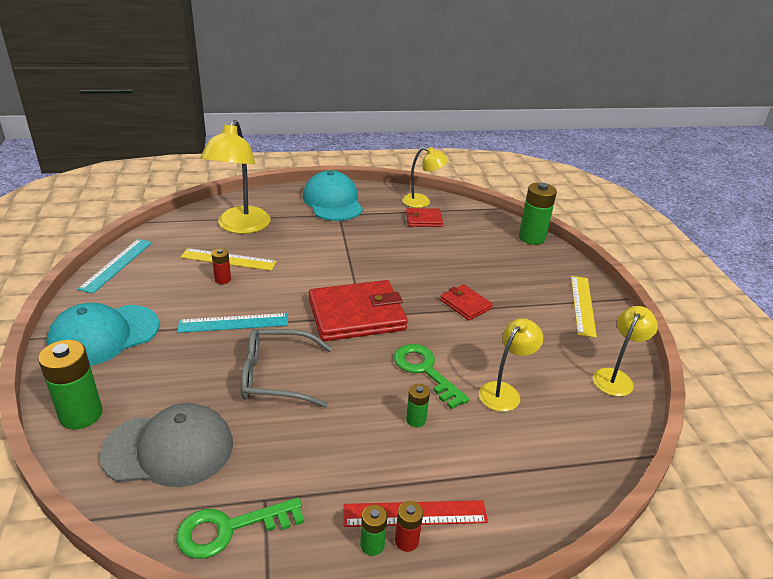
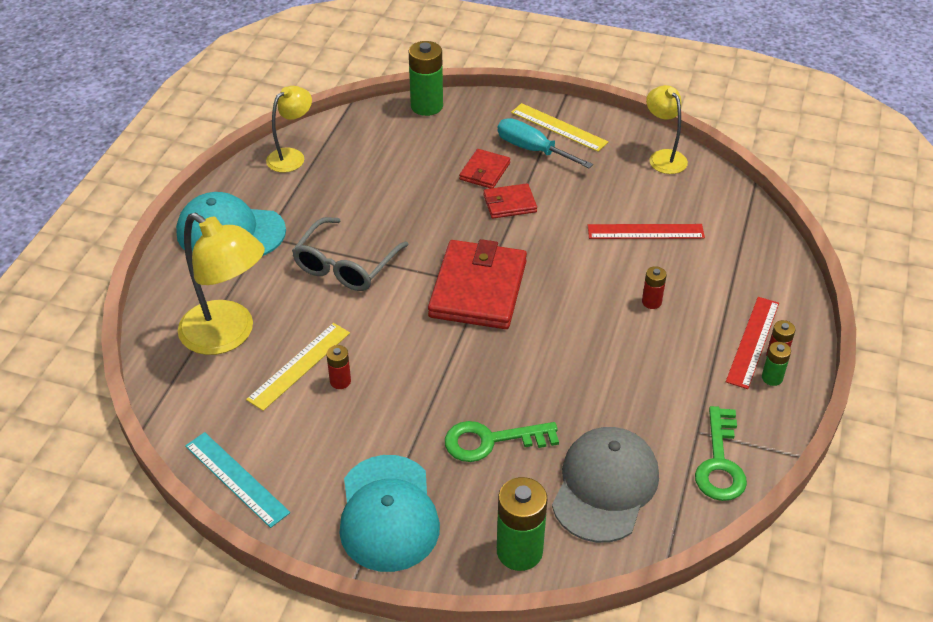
camera: 60 degrees left, 10 degrees up
turquoise ruler [178,313,288,333] -> none
grey glasses [241,329,332,408] -> grey glasses moved to [292,217,409,291]
green key [394,344,470,409] -> green key moved to [445,421,559,462]
red wallet [406,208,443,227] -> red wallet moved to [459,149,510,188]
green battery [406,384,430,427] -> red battery [642,266,667,309]
yellow lamp [479,318,543,412] -> red ruler [588,224,705,239]
none -> turquoise screwdriver [498,118,593,168]

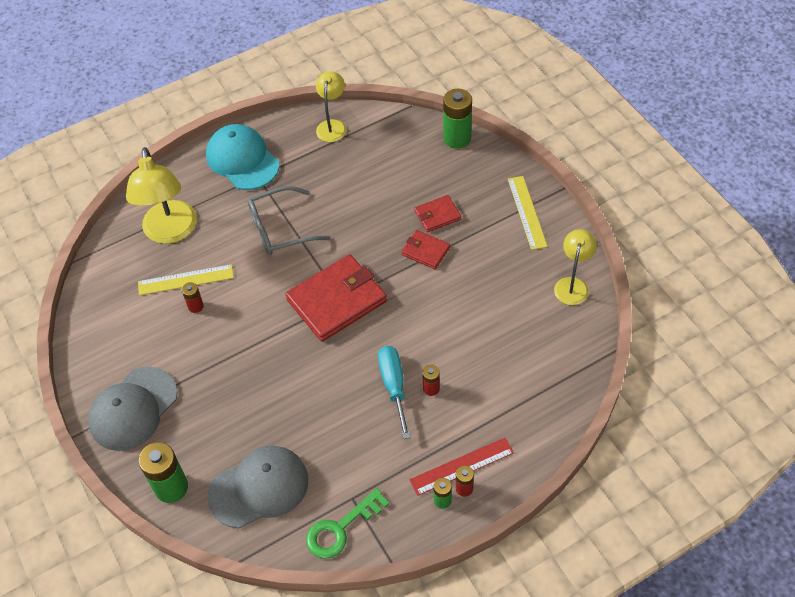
camera: 45 degrees right, 10 degrees up
turquoise ruler [185,432,290,528] -> none
yellow lamp [266,86,312,173] -> yellow lamp turned 75 degrees counterclockwise [316,72,346,142]
turquoise cap [339,455,440,572] -> grey cap [88,366,178,451]
green key [445,421,559,462] -> none
turquoise screwdriver [498,118,593,168] -> turquoise screwdriver moved to [378,346,411,439]
red ruler [588,224,705,239] -> none

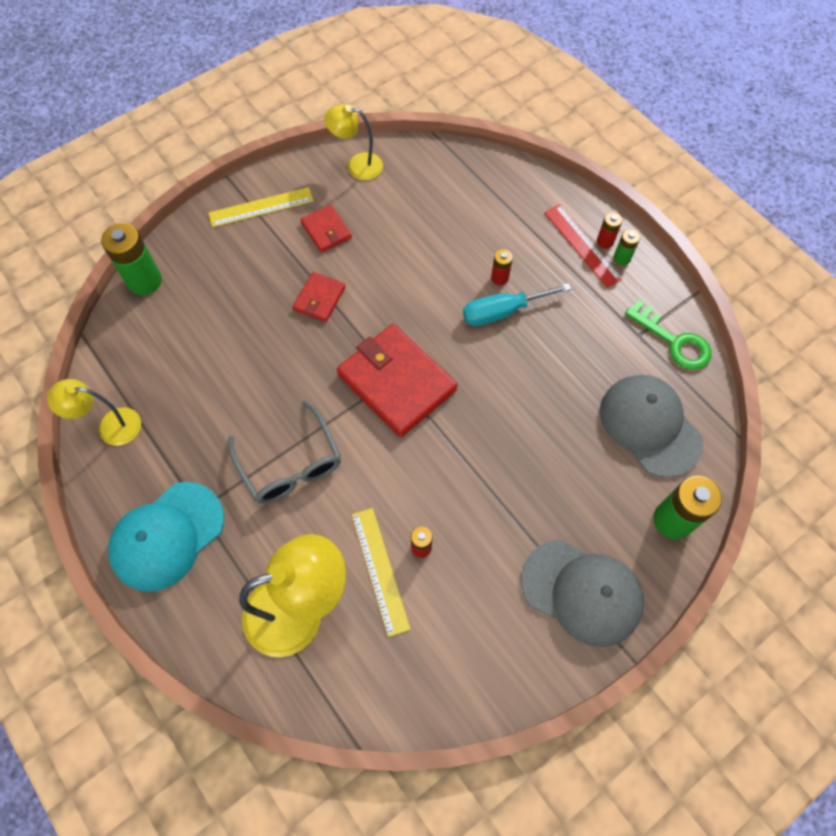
camera: 100 degrees left, 10 degrees up
red wallet [414,195,461,232] -> red wallet moved to [300,205,352,253]

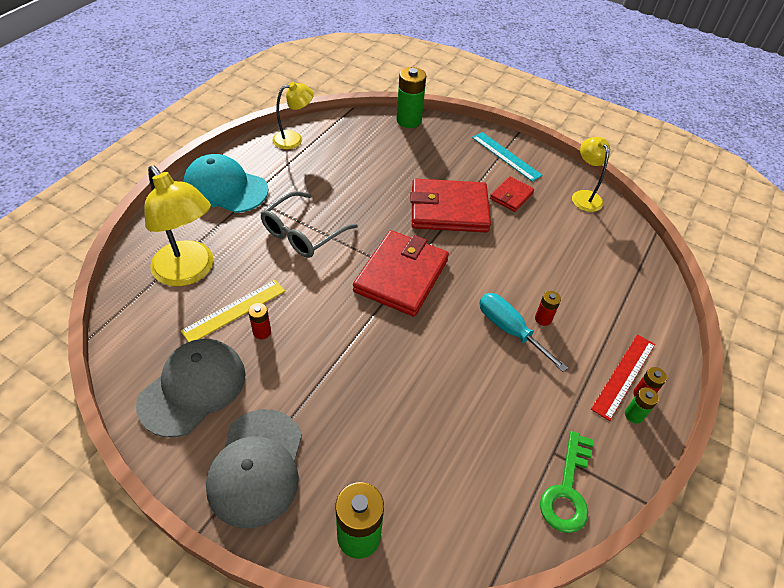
camera: 65 degrees right, 15 degrees down
yellow lamp [47,379,141,446] -> yellow lamp turned 90 degrees clockwise [273,82,314,149]
yellow ruler [208,187,314,227] -> turquoise ruler [472,132,543,182]
red wallet [293,272,346,322] -> red wallet [410,179,491,232], size x1.99
grey cap [600,375,703,478] -> grey cap moved to [136,339,246,438]

